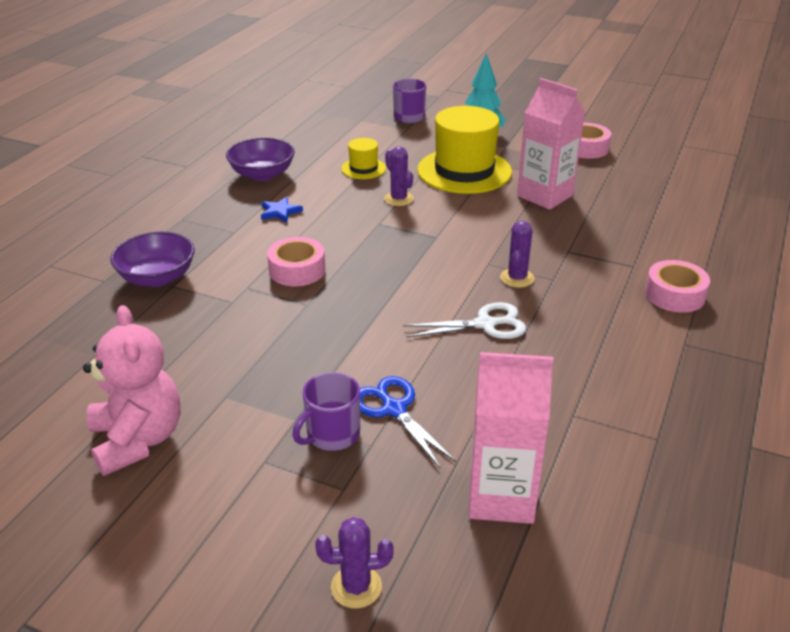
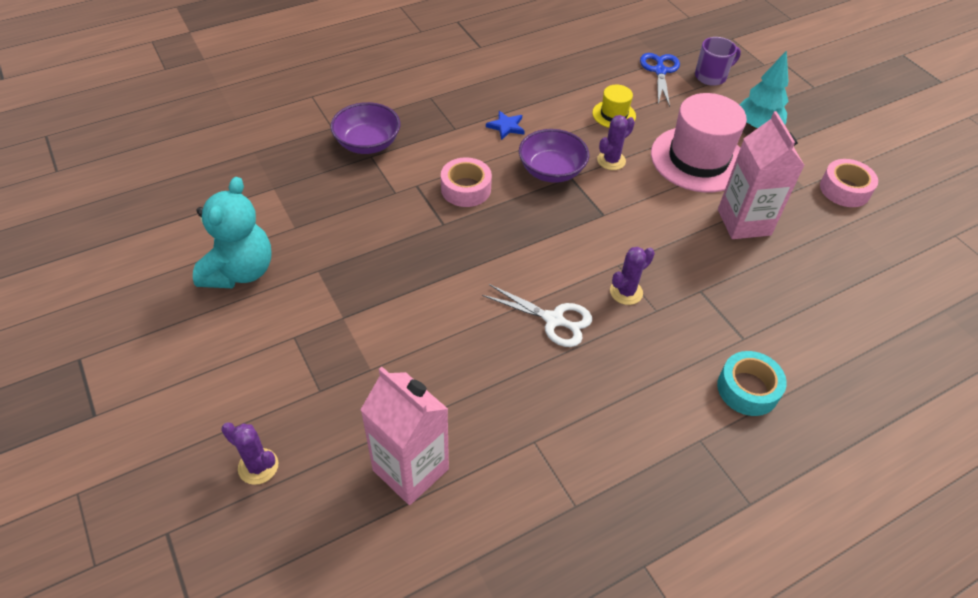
camera: 35 degrees right, 15 degrees up
pink teddy bear [83,305,180,476] -> turquoise teddy bear [193,177,271,288]
purple bowl [226,137,295,181] -> purple bowl moved to [519,129,589,183]
purple mug [292,372,360,451] -> none
blue scissors [360,376,456,468] -> blue scissors moved to [640,53,680,107]
purple cactus [384,146,414,206] -> purple cactus turned 45 degrees clockwise [597,115,635,170]
yellow hat [417,106,512,194] -> pink hat [651,93,747,193]
pink tape [645,260,710,313] -> turquoise tape [717,351,787,416]

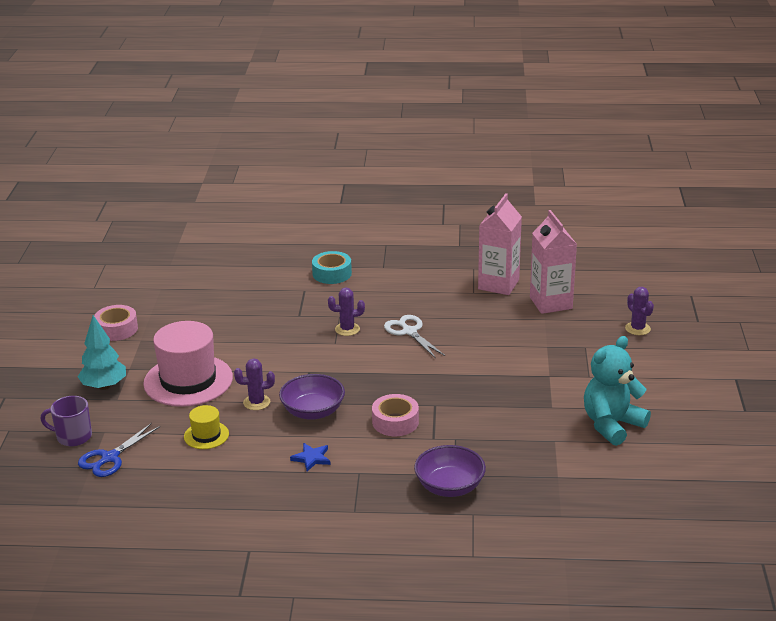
camera: 145 degrees left, 20 degrees down
pink carton [718,111,805,239] -> pink carton moved to [478,193,522,295]

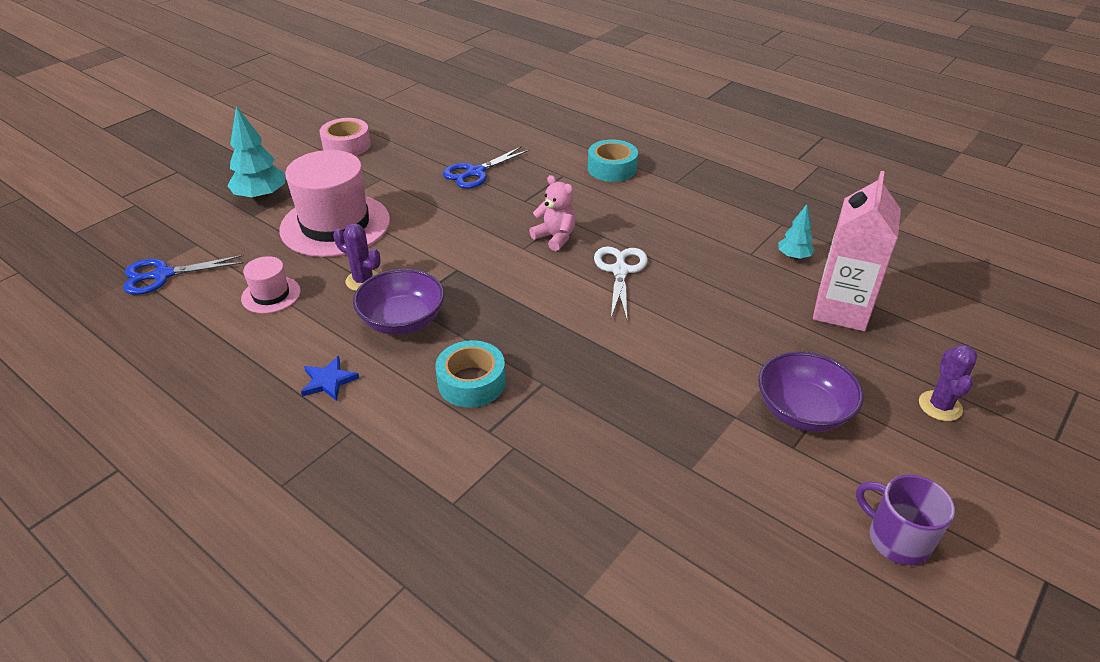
camera: 35 degrees right, 10 degrees up
purple mug [40,396,92,446] -> purple mug moved to [856,475,955,565]
yellow hat [184,405,229,449] -> pink hat [241,256,301,314]
purple cactus [328,288,365,336] -> pink teddy bear [529,175,576,251]
pink tape [372,394,419,436] -> turquoise tape [435,340,506,408]
purple bowl [414,445,486,497] -> purple bowl moved to [758,351,864,432]
pink carton [478,193,522,295] -> turquoise tree [778,204,815,260]
turquoise teddy bear [584,336,651,446] -> none
none -> blue scissors [443,146,530,189]

